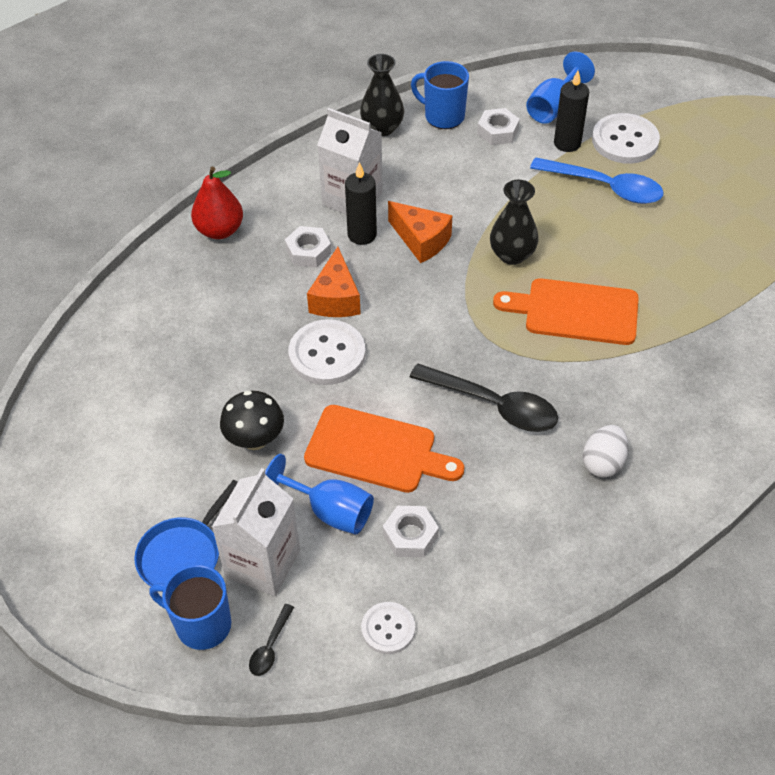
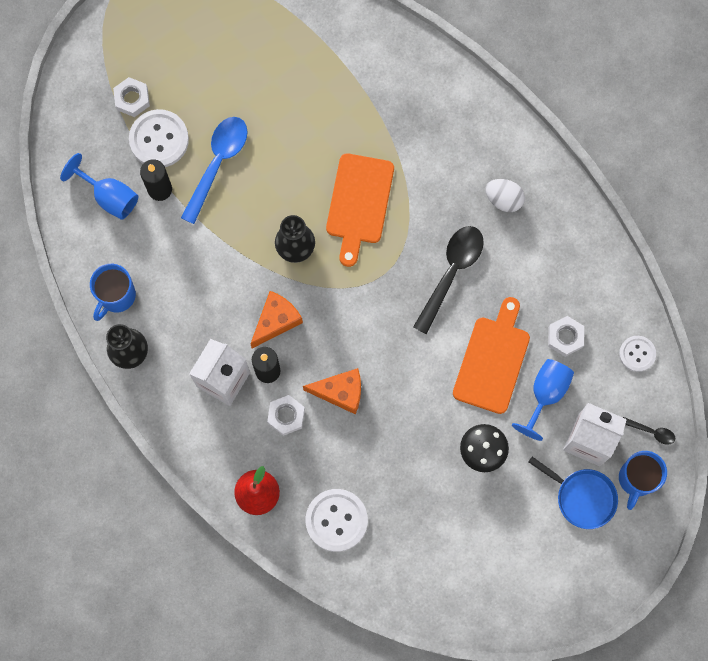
camera: 90 degrees left, 25 degrees up
white button [288,319,365,385] -> white button moved to [306,489,368,552]
white nut [477,108,520,145] -> white nut moved to [113,77,150,117]

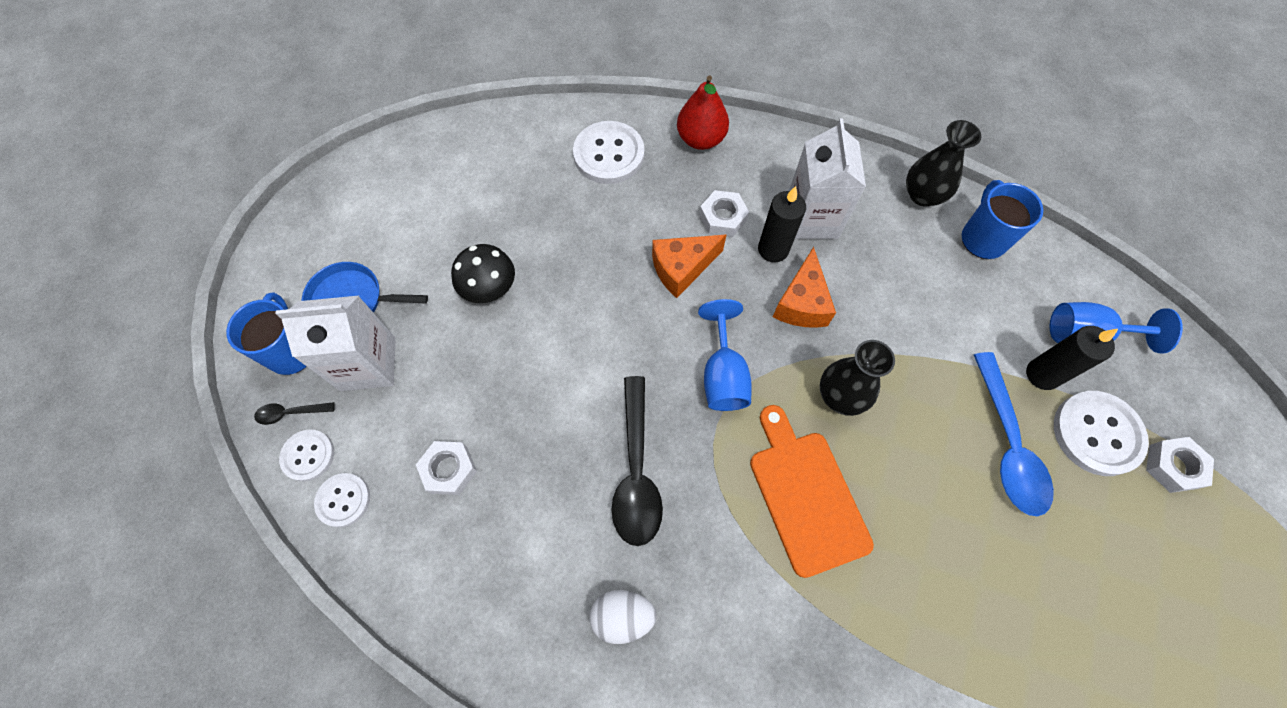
camera: 150 degrees right, 10 degrees down
orange cutting board [453,297,530,414] -> none
blue goblet [512,359,574,441] -> blue goblet moved to [698,299,752,411]
none -> white button [279,429,334,481]

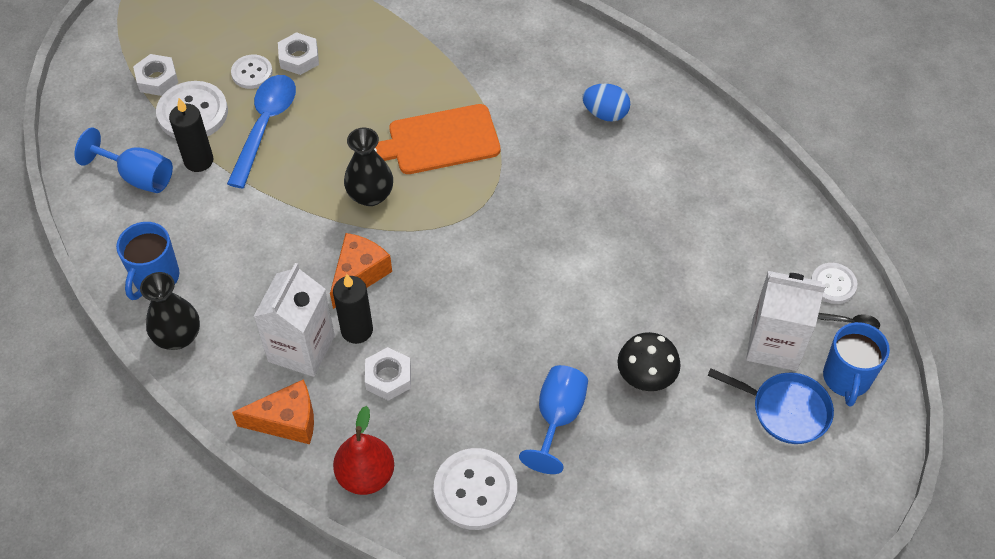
camera: 160 degrees left, 10 degrees down
white button [314,473,370,527] -> white button moved to [231,55,273,89]
white nut [416,441,477,495] -> white nut moved to [278,32,319,75]
white egg [590,590,657,644] -> blue egg [582,84,630,122]
black spoon [612,376,663,546] -> none
orange cheese [652,235,726,298] -> orange cheese moved to [232,379,314,444]
blue goblet [698,299,752,411] -> blue goblet moved to [519,365,588,474]
orange cutting board [750,405,874,578] -> orange cutting board turned 75 degrees clockwise [374,104,500,174]

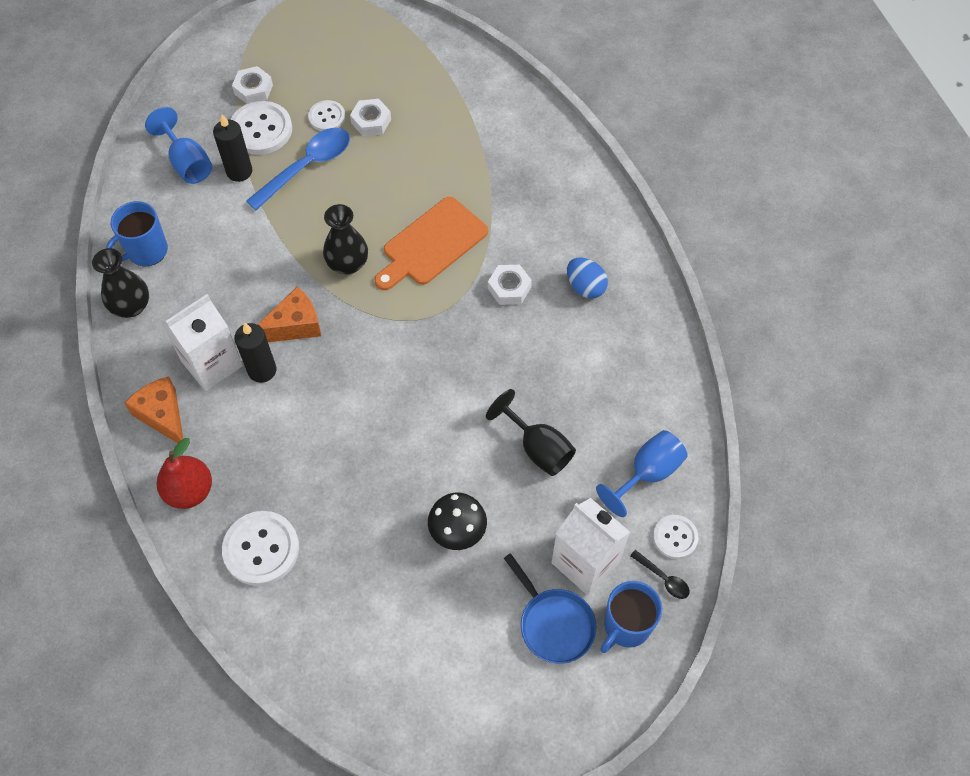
camera: 30 degrees right, 5 degrees up
orange cheese [232,379,314,444] -> orange cheese turned 150 degrees counterclockwise [124,376,183,443]
white nut [365,347,411,401] -> white nut moved to [488,265,532,305]
orange cutting board [374,104,500,174] -> orange cutting board turned 60 degrees counterclockwise [374,197,488,291]
blue goblet [519,365,588,474] -> blue goblet moved to [596,430,687,517]
none -> black goblet [486,389,576,476]

